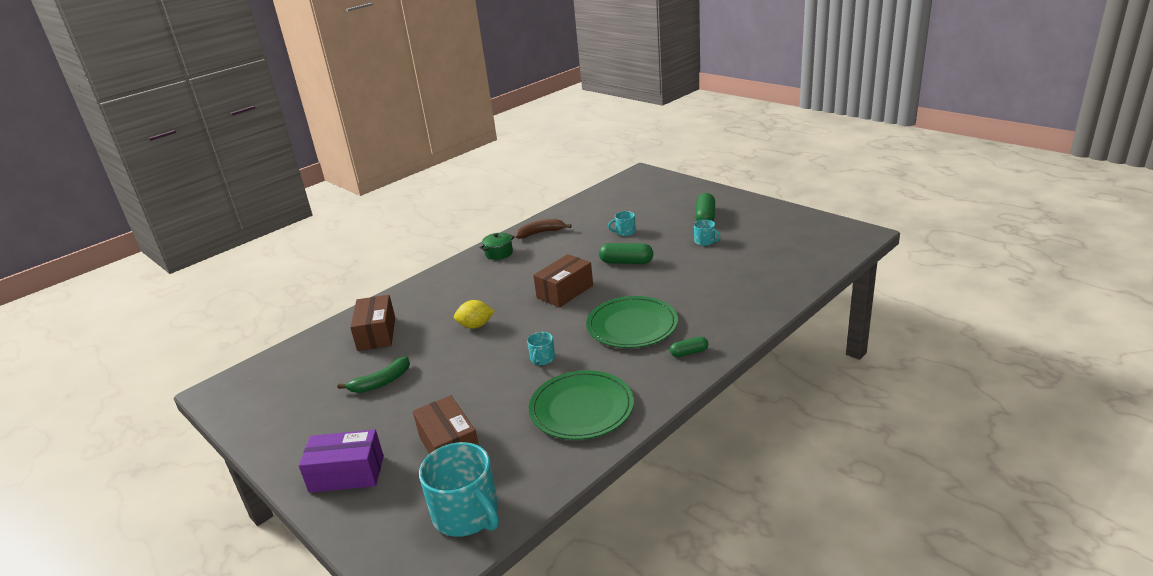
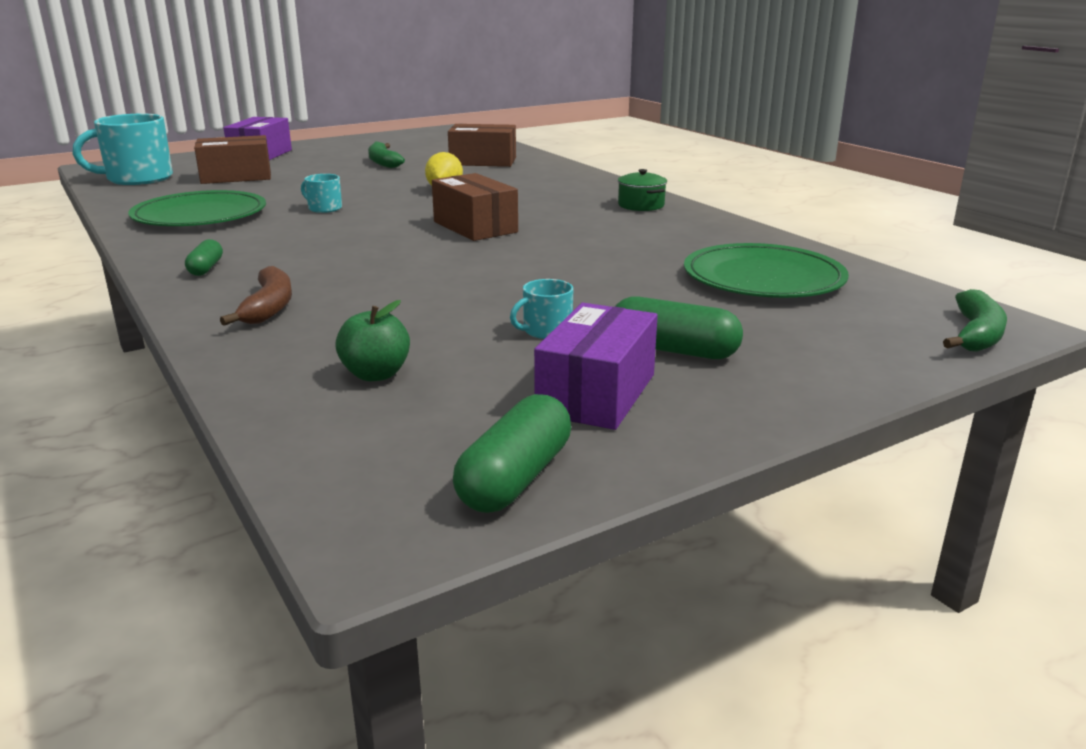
camera: 100 degrees right, 5 degrees down
brown banana [516,219,572,239] -> brown banana moved to [220,266,292,326]
green plate [586,296,678,348] -> green plate moved to [684,243,849,298]
green capsule [599,243,653,264] -> green capsule moved to [453,394,571,513]
turquoise mug [608,211,636,236] -> none
none -> green apple [335,300,410,381]
none -> purple box [534,303,658,430]
none -> green banana [943,289,1007,352]

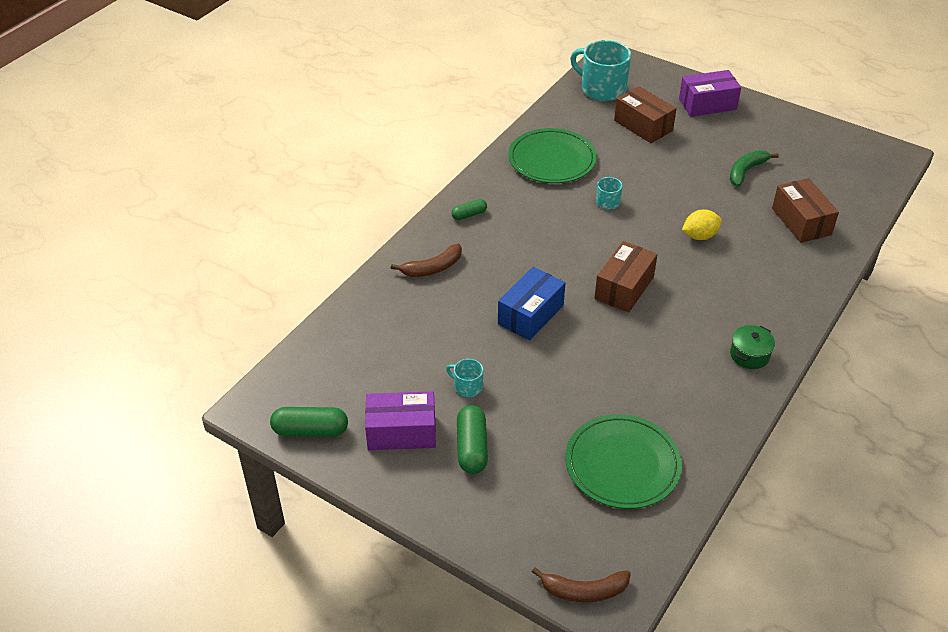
camera: 65 degrees right, 20 degrees up
green apple [335,300,410,381] -> none
green banana [943,289,1007,352] -> brown banana [532,567,631,602]
none -> blue box [498,267,565,341]

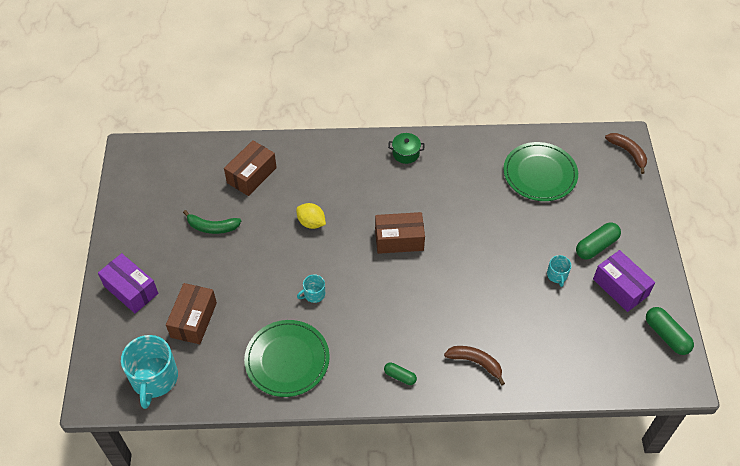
camera: 125 degrees left, 10 degrees up
blue box [498,267,565,341] -> none

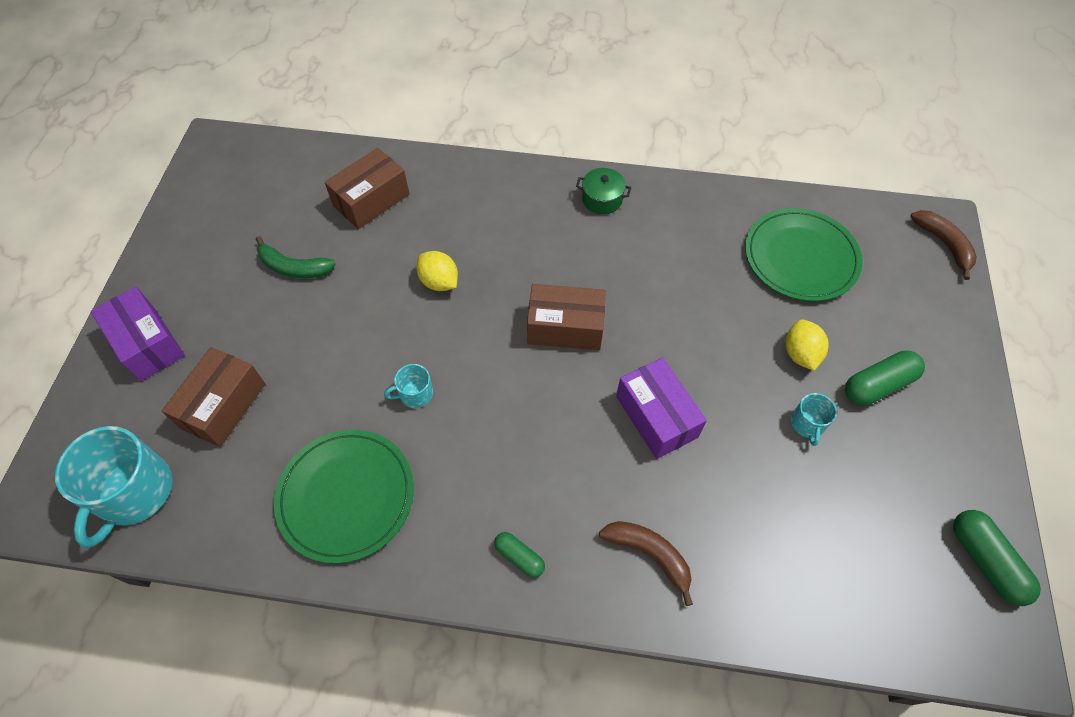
camera: 10 degrees right, 5 degrees up
purple box [593,250,655,312] -> purple box moved to [616,357,707,459]
none -> yellow lemon [786,319,829,371]

